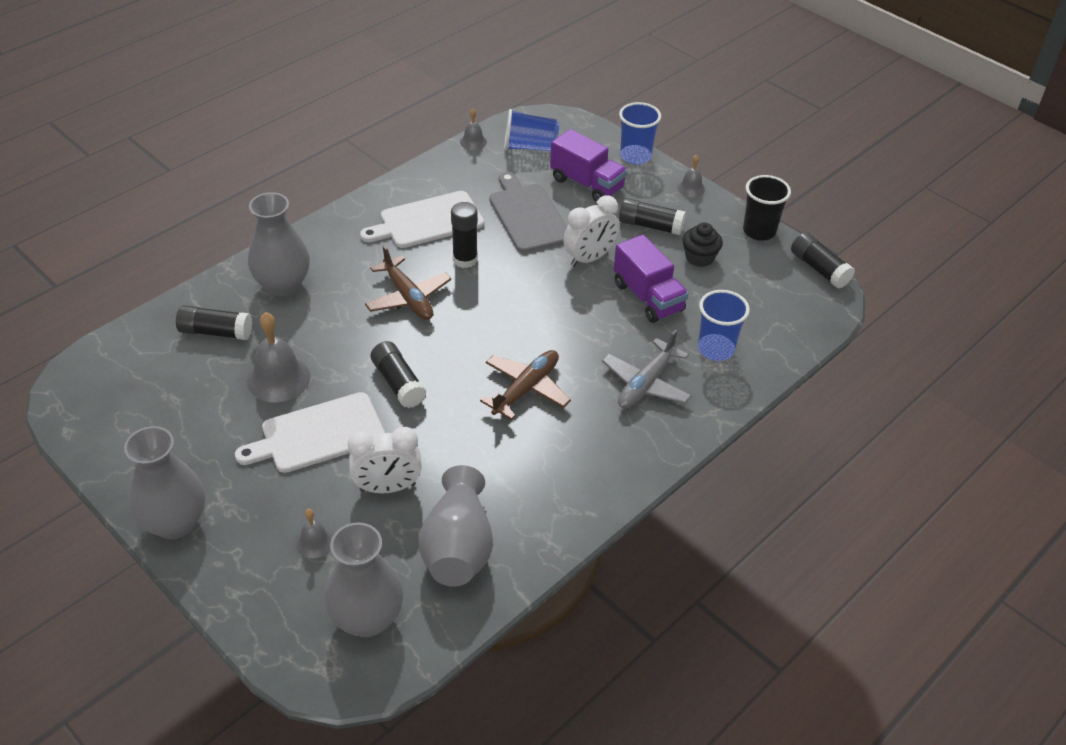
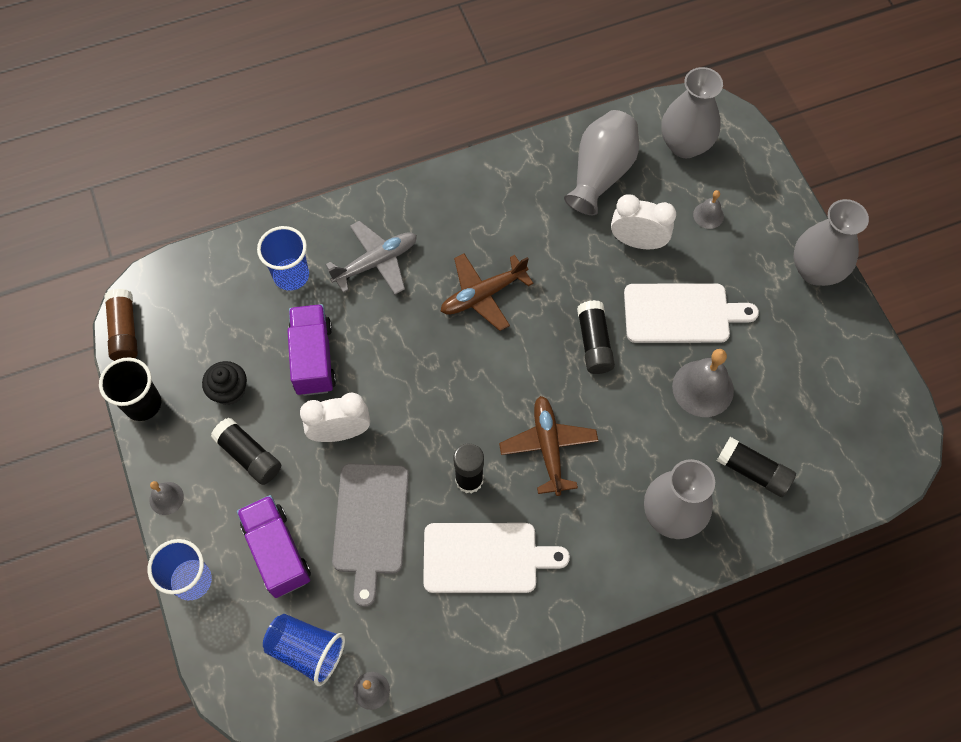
camera: 155 degrees left, 20 degrees up
black glue stick [791,232,855,289] -> brown glue stick [104,289,138,361]

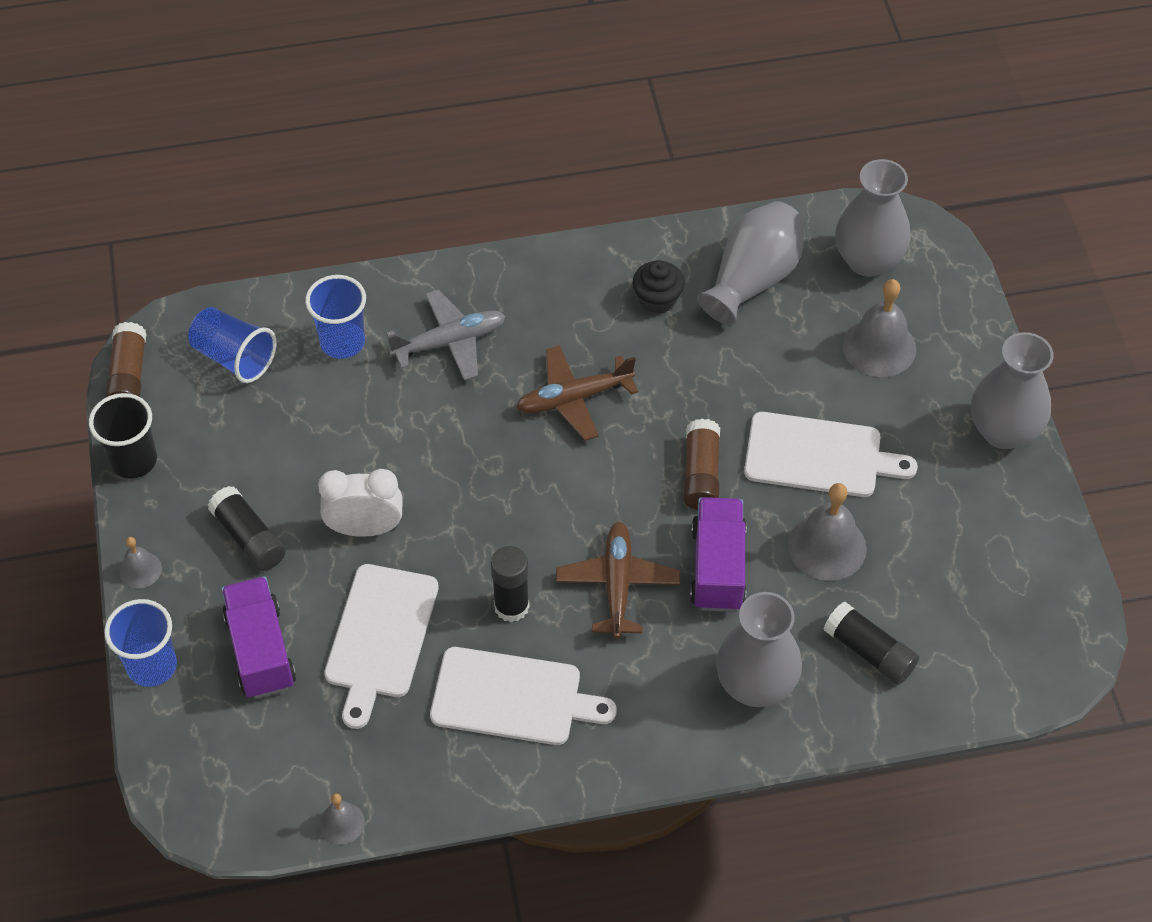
camera: 10 degrees right, 10 degrees down
black cupcake [202,361,247,405] -> black cupcake moved to [633,260,684,314]
blue cup [263,614,345,686] -> blue cup moved to [188,307,277,383]
purple truck [287,304,336,396] -> purple truck moved to [690,497,747,612]
grey cutting board [332,463,409,607] -> white cutting board [324,564,439,729]
black glue stick [577,300,615,374] -> brown glue stick [684,419,720,510]
white clock [611,194,676,249] -> none
grey bell [693,190,724,229] -> grey bell [843,279,916,377], size x1.87

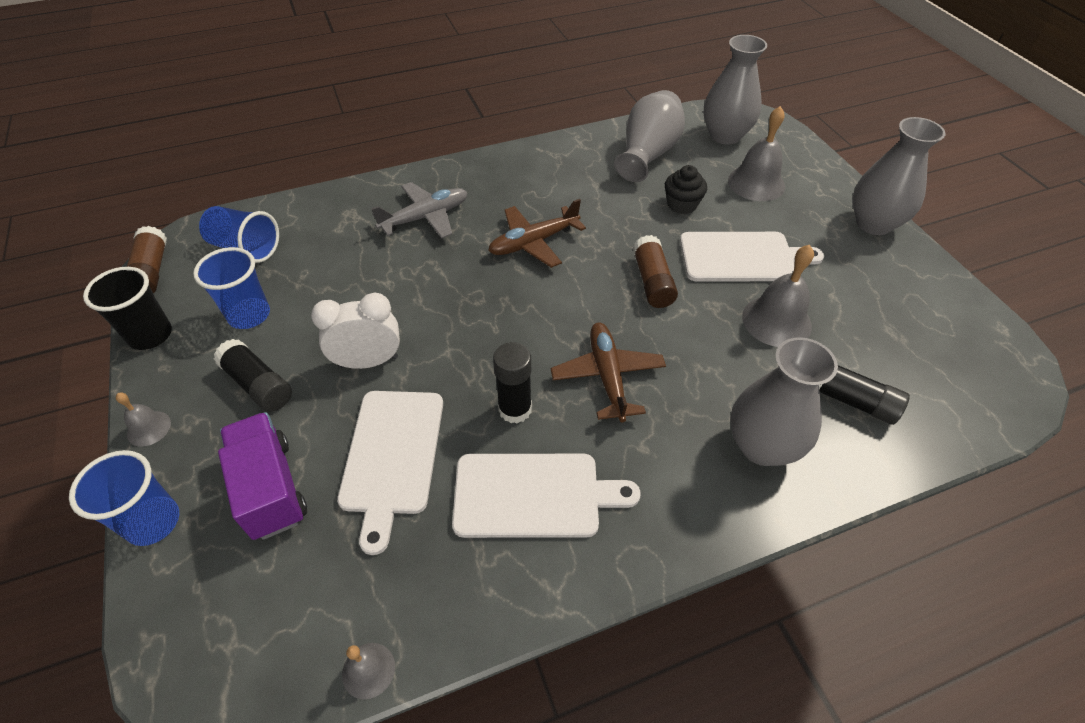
camera: 10 degrees left, 5 degrees down
blue cup [305,275,366,359] -> blue cup moved to [193,247,270,329]
black cupcake [633,260,684,314] -> black cupcake moved to [665,165,707,214]
purple truck [690,497,747,612] -> none

